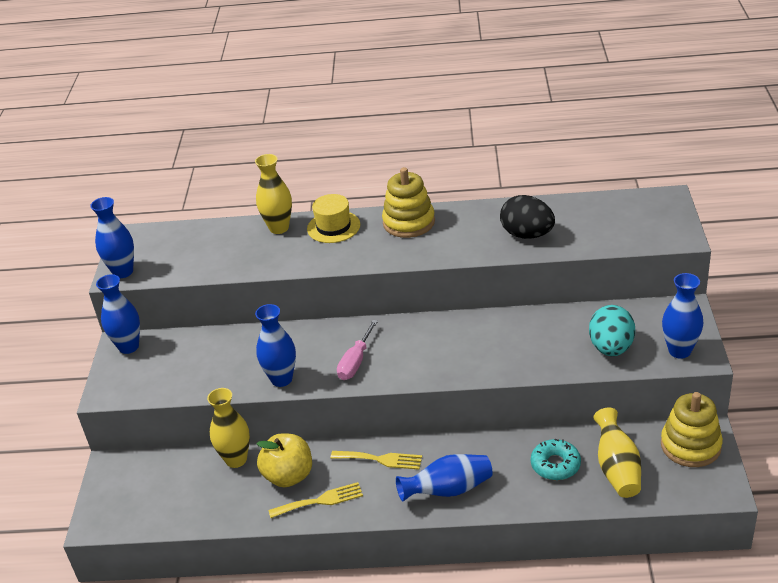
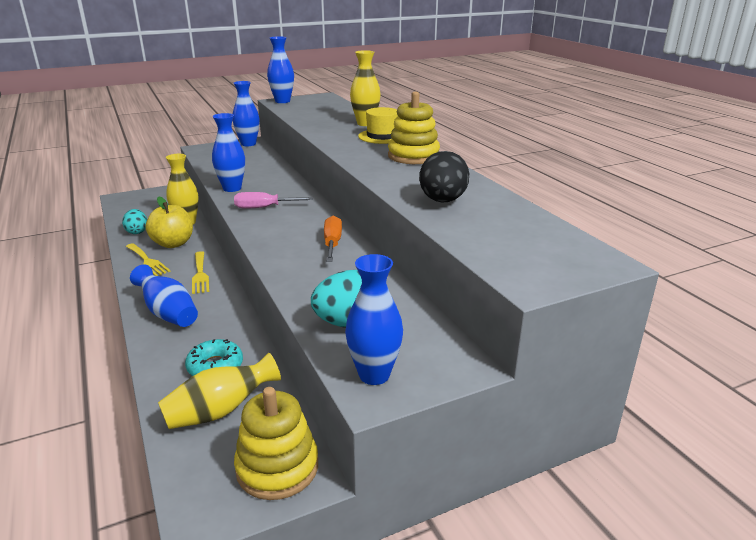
camera: 60 degrees right, 10 degrees down
none -> turquoise egg [122,209,147,234]
none -> orange screwdriver [324,216,342,261]

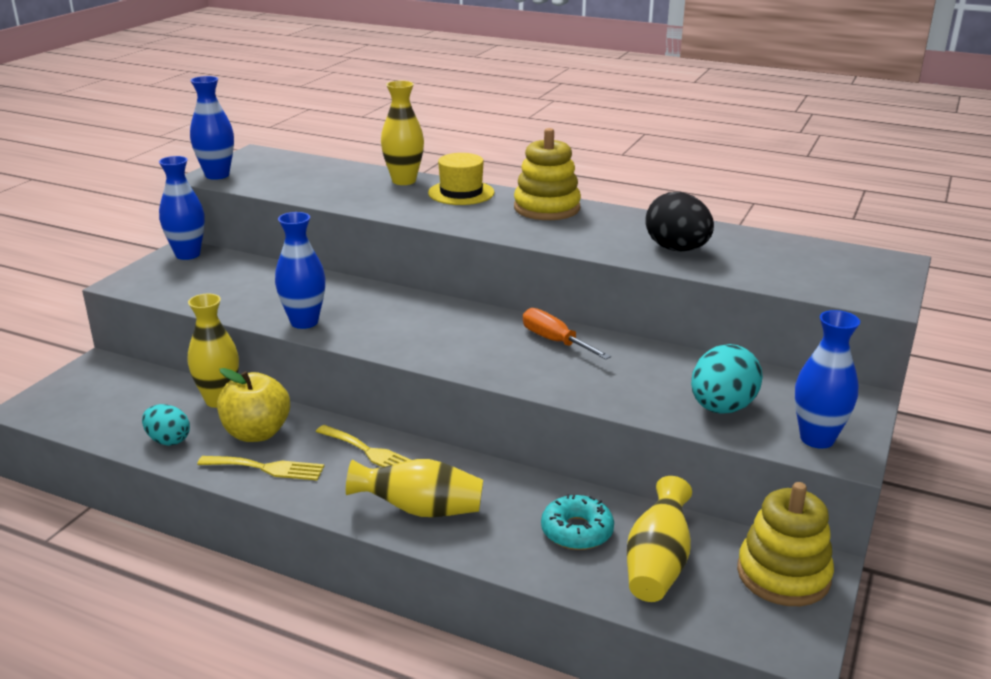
camera: 40 degrees left, 0 degrees up
blue vase [130,264,198,327] -> yellow vase [346,459,483,517]
pink screwdriver [234,192,313,209] -> none

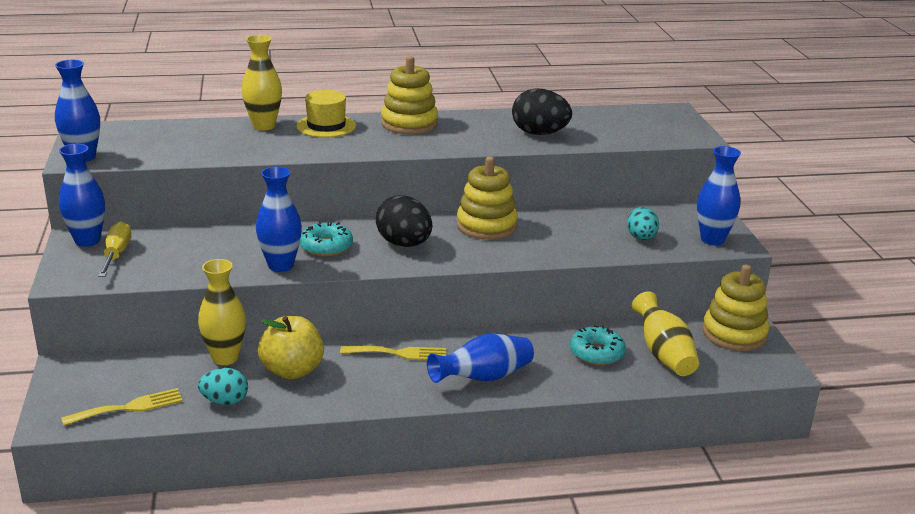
camera: 35 degrees left, 0 degrees up
yellow fork [197,456,324,481] -> yellow fork moved to [61,388,183,426]
yellow vase [346,459,483,517] -> blue vase [427,334,534,383]
orange screwdriver [523,308,611,359] -> yellow stacking toy [457,157,518,240]
turquoise egg [691,344,763,414] -> turquoise egg [627,207,659,240], size x0.64
none -> yellow screwdriver [98,221,131,277]
none -> turquoise donut [300,221,353,257]
none -> black egg [376,195,432,247]

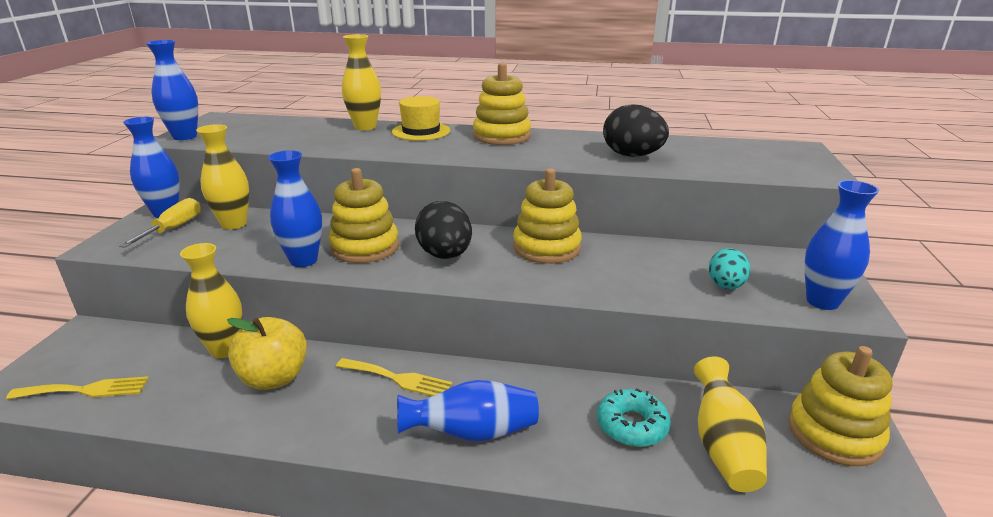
camera: 20 degrees right, 0 degrees up
turquoise egg [198,368,248,405] -> none
turquoise donut [300,221,353,257] -> yellow stacking toy [329,168,399,263]
none -> yellow vase [196,124,249,230]

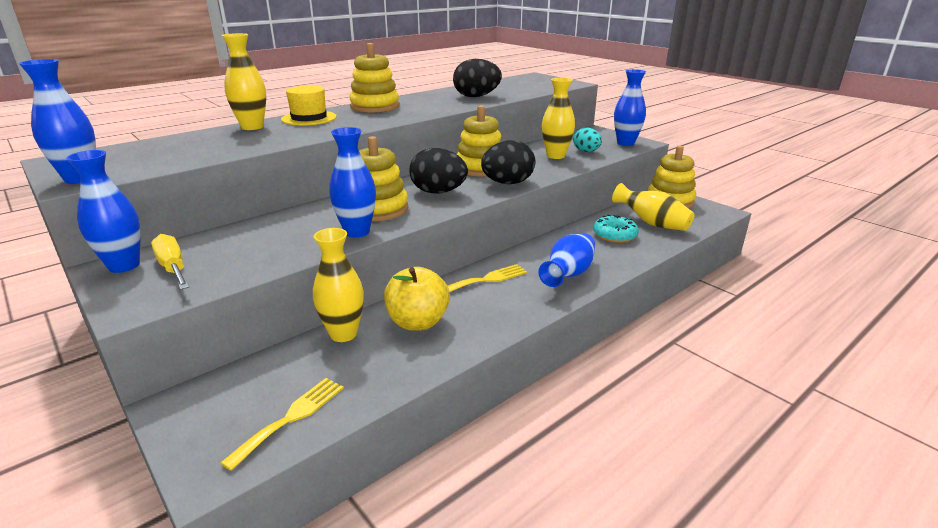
camera: 50 degrees left, 0 degrees up
yellow vase [196,124,249,230] -> yellow vase moved to [542,77,575,159]
none -> black egg [481,140,535,184]

